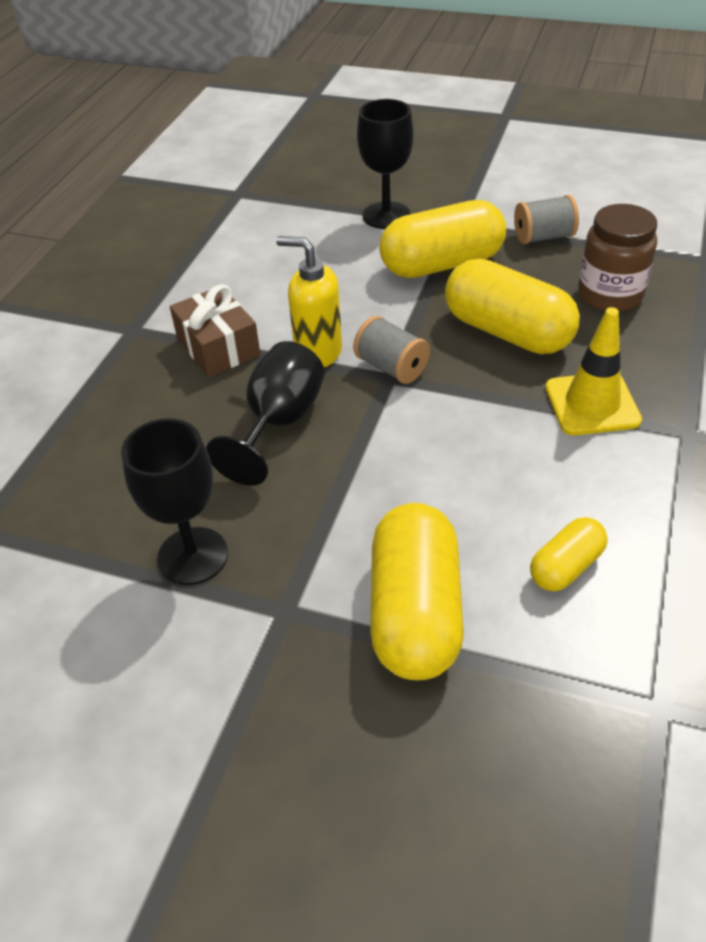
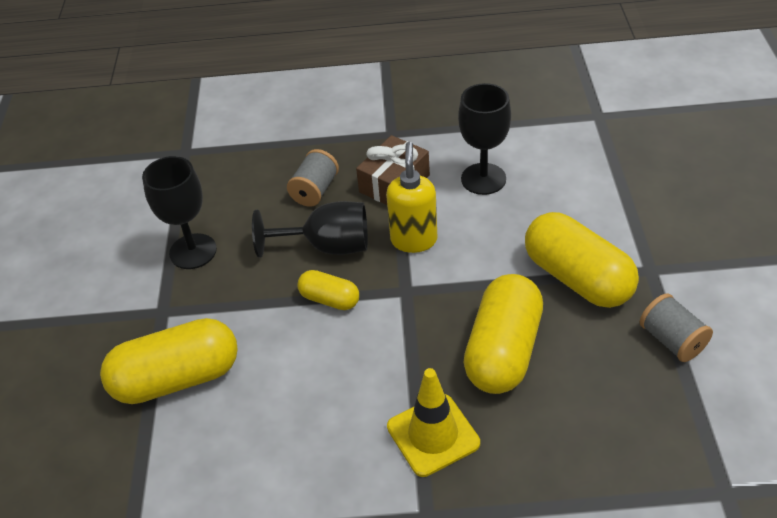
camera: 70 degrees right, 0 degrees up
grey spool [353,316,430,384] -> grey spool moved to [287,149,339,207]
black goblet [357,99,414,229] -> black goblet moved to [458,83,511,195]
yellow capsule [530,517,608,591] -> yellow capsule moved to [297,270,359,310]
brown jar [578,204,657,312] -> none

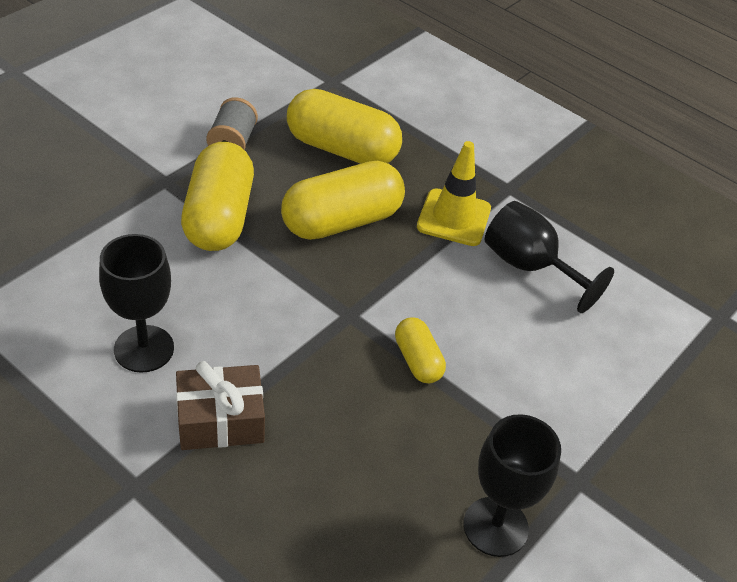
camera: 145 degrees left, 0 degrees up
yellow capsule [100,318,238,404] -> yellow capsule moved to [287,89,402,164]
black goblet [252,201,368,258] -> black goblet moved to [485,201,614,313]
grey spool [287,149,339,207] -> none
yellow soap dispenser [386,142,437,253] -> none

